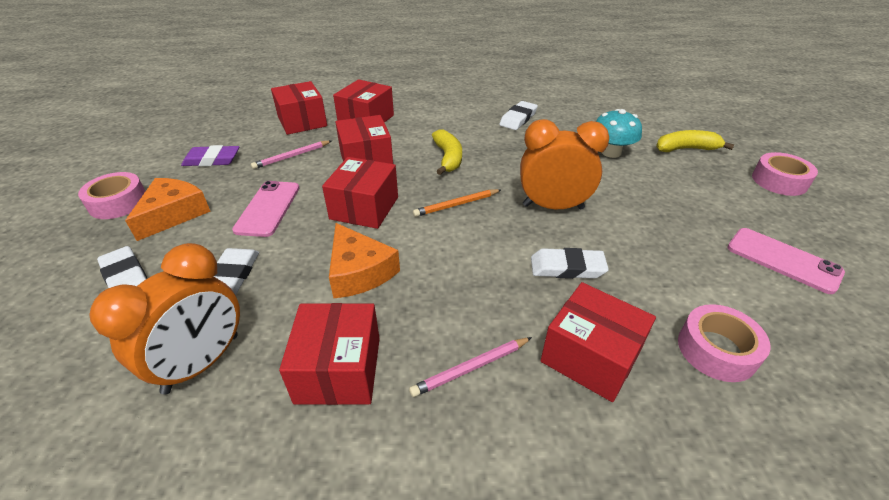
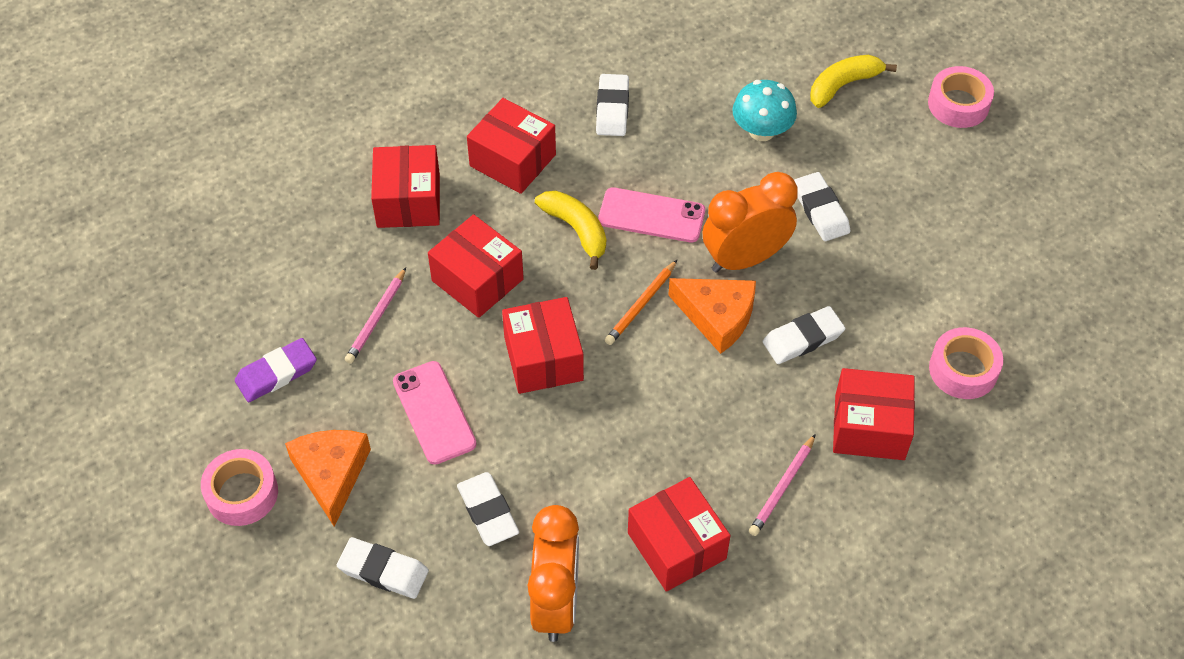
camera: 30 degrees left, 15 degrees up
red box [271,81,327,135] -> red box moved to [467,98,556,194]
orange cheese [329,223,400,298] -> orange cheese moved to [668,278,756,354]
pink phone [727,228,845,294] -> pink phone moved to [598,187,705,243]
none -> white eraser [794,172,850,241]

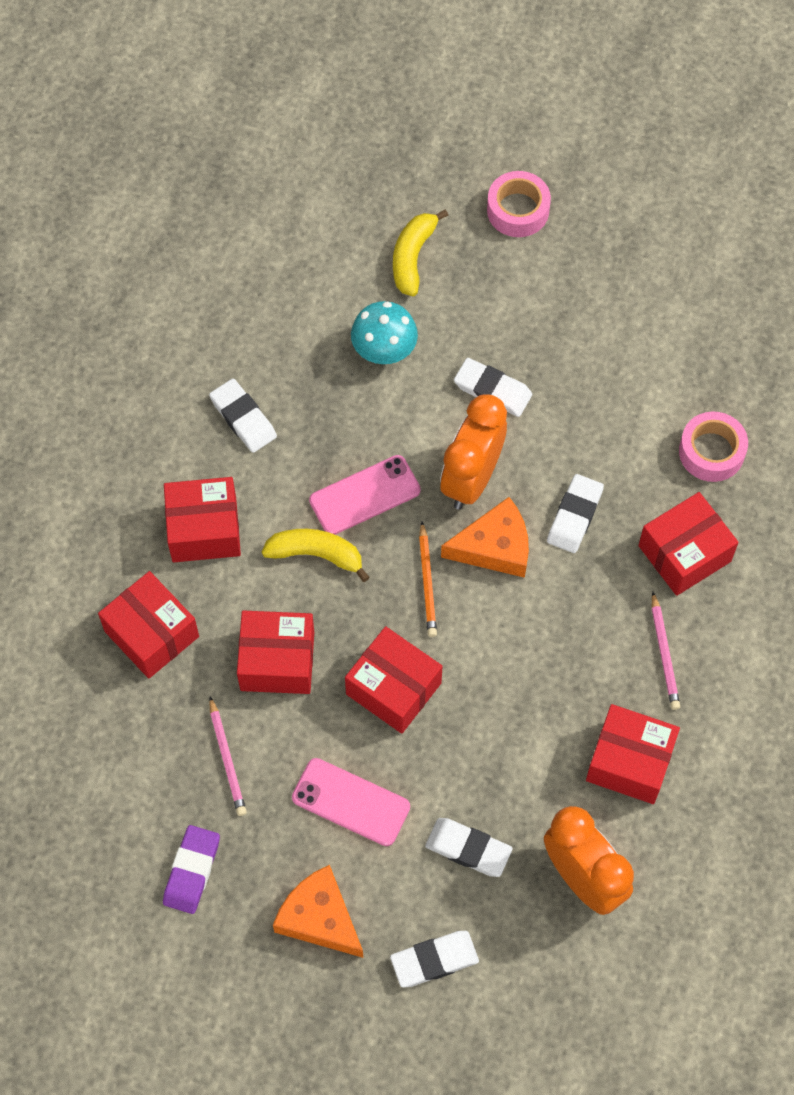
camera: 40 degrees left, 10 degrees up
pink tape [201,449,278,526] -> none

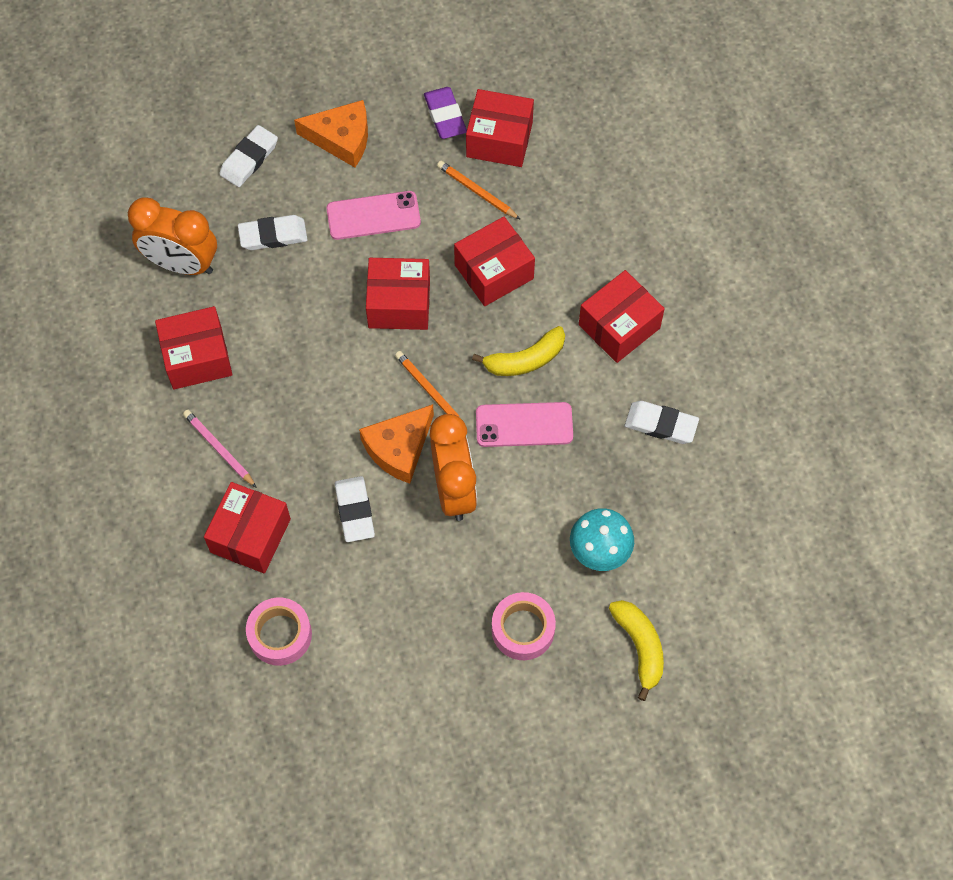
camera: 145 degrees right, 0 degrees up
red box [98,571,199,678] -> red box moved to [466,89,534,167]
pink pencil [209,696,247,816] -> orange pencil [437,161,521,220]
pink phone [309,455,421,535] -> pink phone turned 60 degrees clockwise [476,402,573,447]
white eraser [454,358,532,417] -> none
pink tape [487,171,551,237] -> pink tape moved to [492,592,556,660]

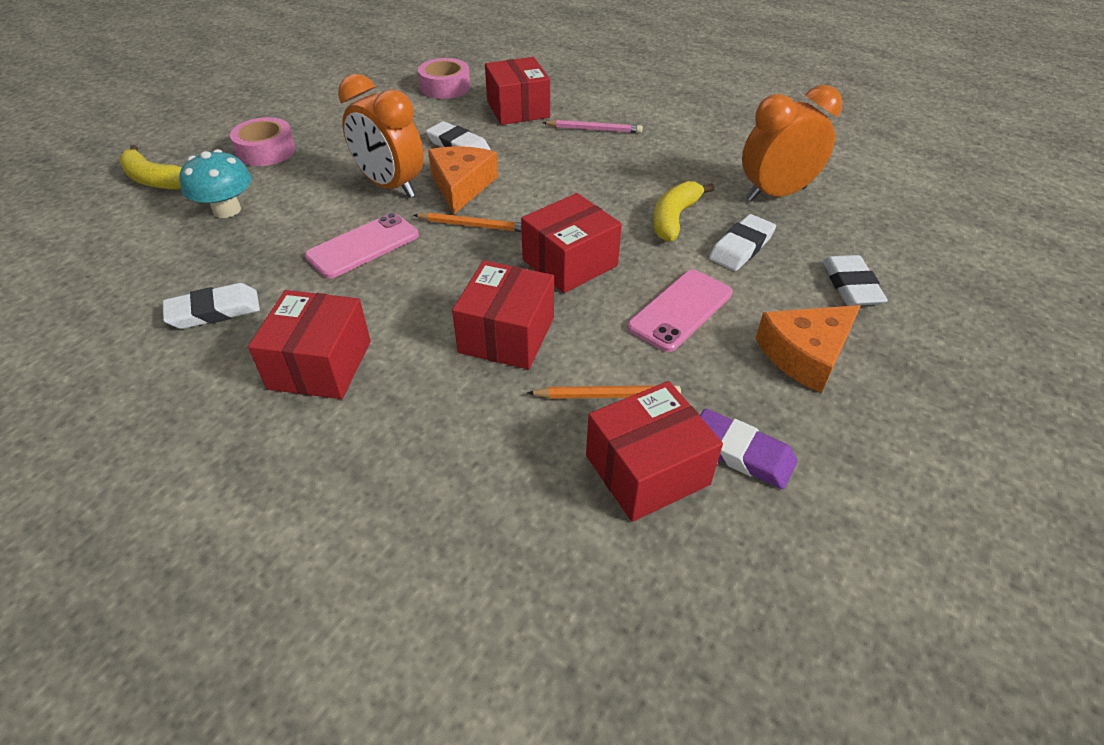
camera: 140 degrees right, 20 degrees down
red box [155,306,232,389] -> none
yellow banana [472,326,565,376] -> yellow banana moved to [653,181,714,242]

